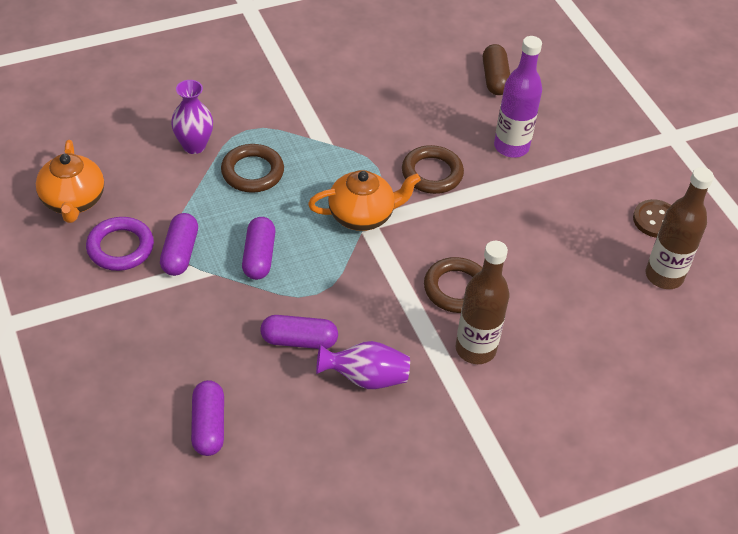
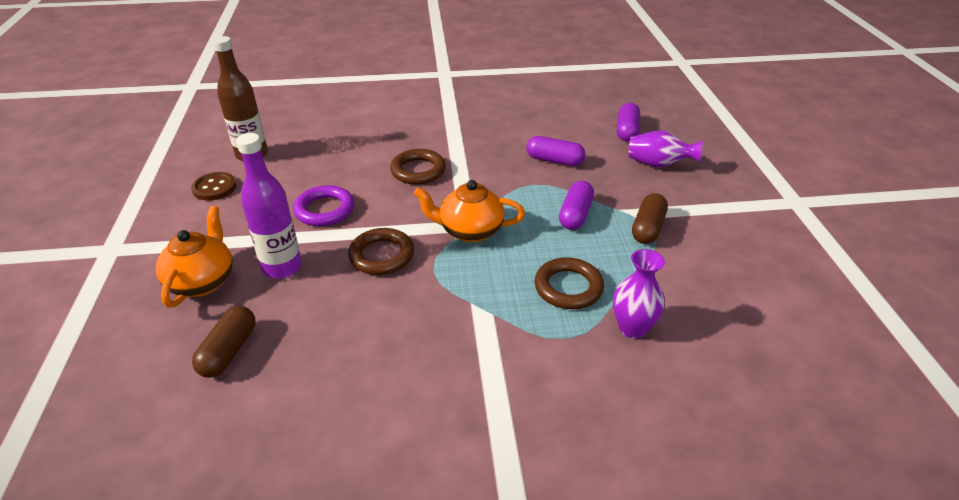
camera: 160 degrees left, 10 degrees down
orange teapot [36,140,104,223] -> orange teapot moved to [156,206,233,308]
purple ring [86,217,154,271] -> purple ring moved to [293,185,354,226]
purple capsule [160,213,198,276] -> brown capsule [632,193,668,244]
purple vase [316,341,410,389] -> purple vase moved to [629,130,703,167]
brown bottle [456,241,509,364] -> none

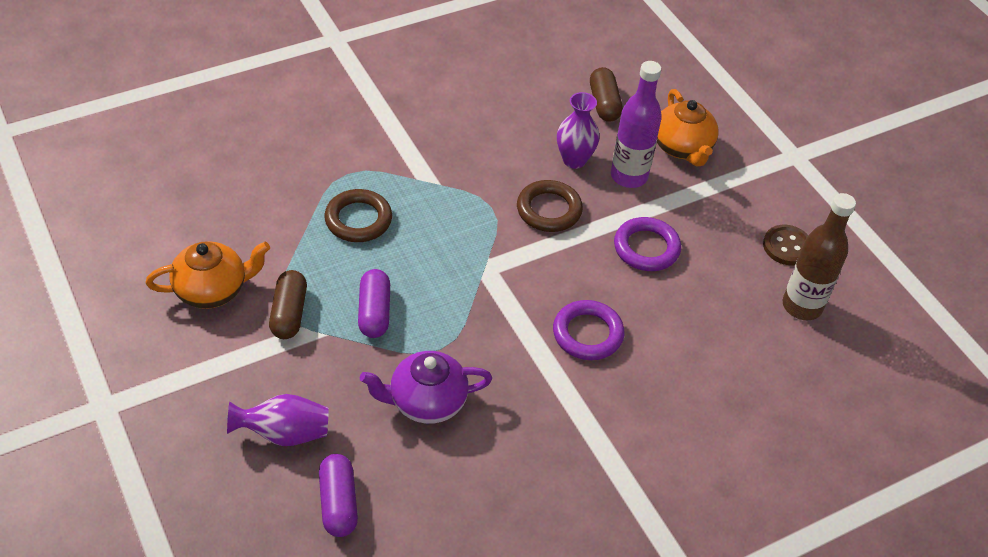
camera: 155 degrees right, 10 degrees up
brown ring [390,149,446,185] -> purple ring [553,300,625,360]
orange teapot [414,180,525,242] -> orange teapot moved to [146,241,270,309]
purple capsule [526,136,586,166] -> purple teapot [360,351,492,424]
purple vase [613,249,665,339] -> purple vase moved to [557,92,600,169]

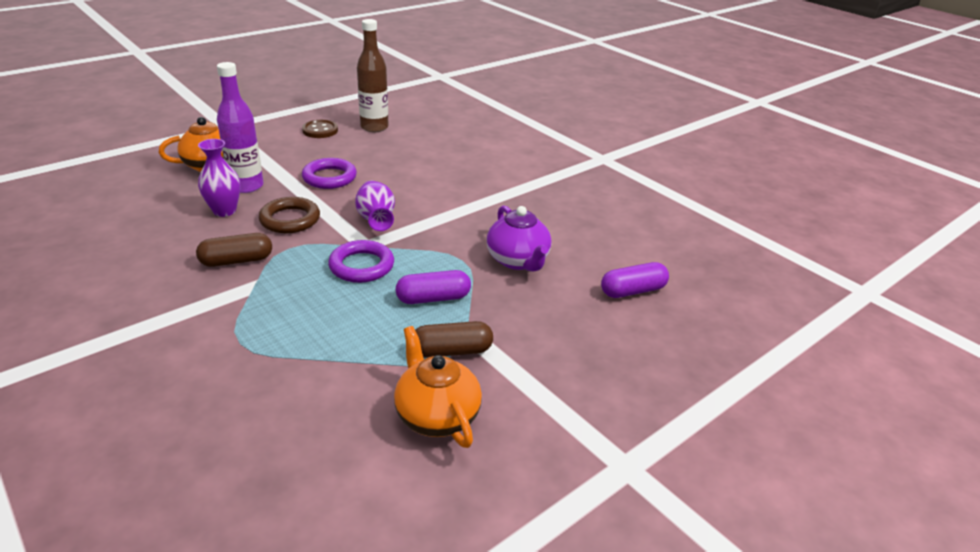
camera: 100 degrees left, 15 degrees down
purple vase [227,394,329,446] -> purple vase moved to [355,181,395,231]
brown ring [325,189,392,242] -> none
purple ring [553,300,625,360] -> purple ring moved to [328,240,394,283]
brown capsule [590,67,623,122] -> brown capsule moved to [196,233,272,267]

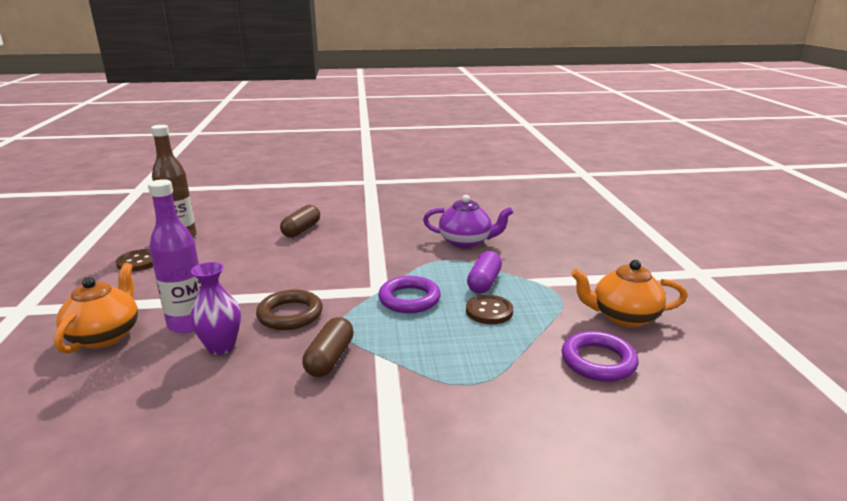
camera: 55 degrees left, 10 degrees down
purple ring [302,158,357,189] -> purple ring moved to [562,331,638,382]
purple vase [355,181,395,231] -> none
brown capsule [415,321,493,358] -> brown capsule moved to [280,205,320,237]
purple capsule [601,262,669,298] -> none
none -> brown button [466,295,513,324]

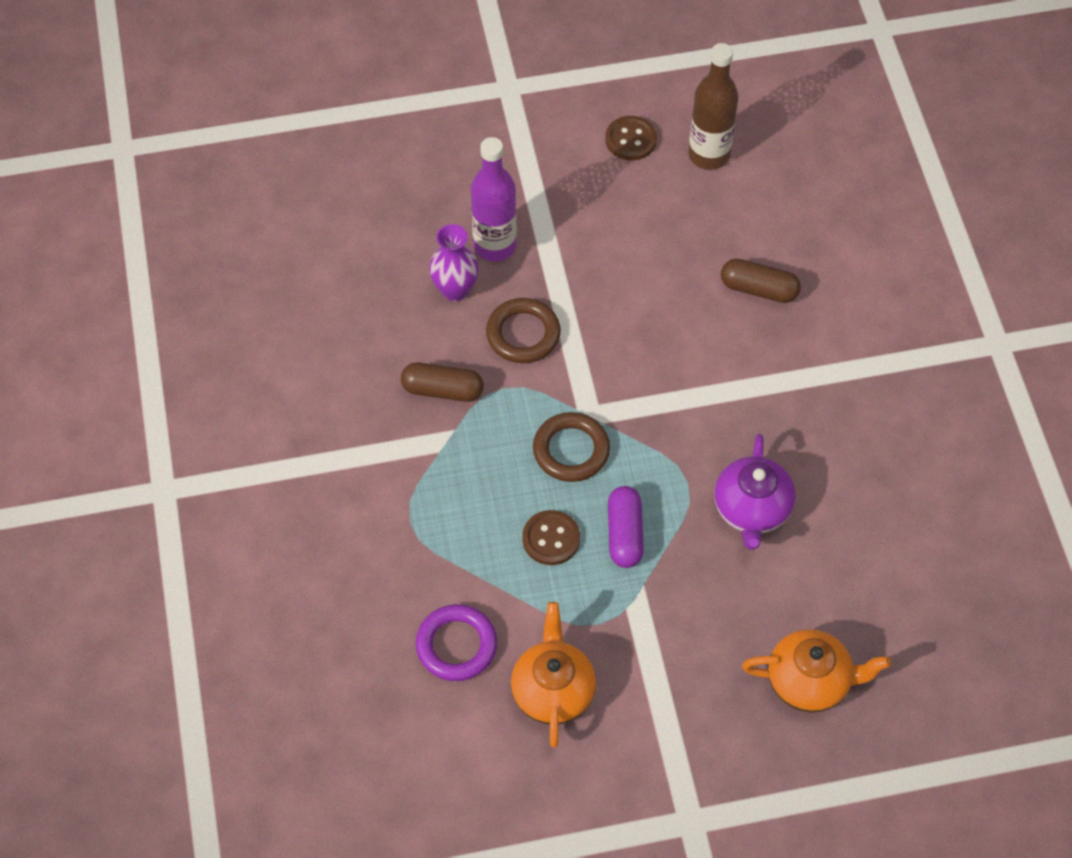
camera: 85 degrees right, 35 degrees up
orange teapot [54,263,138,353] -> orange teapot moved to [742,629,891,713]
purple ring [378,276,441,313] -> brown ring [533,412,610,482]
purple capsule [467,251,502,294] -> purple capsule turned 75 degrees clockwise [608,486,644,568]

